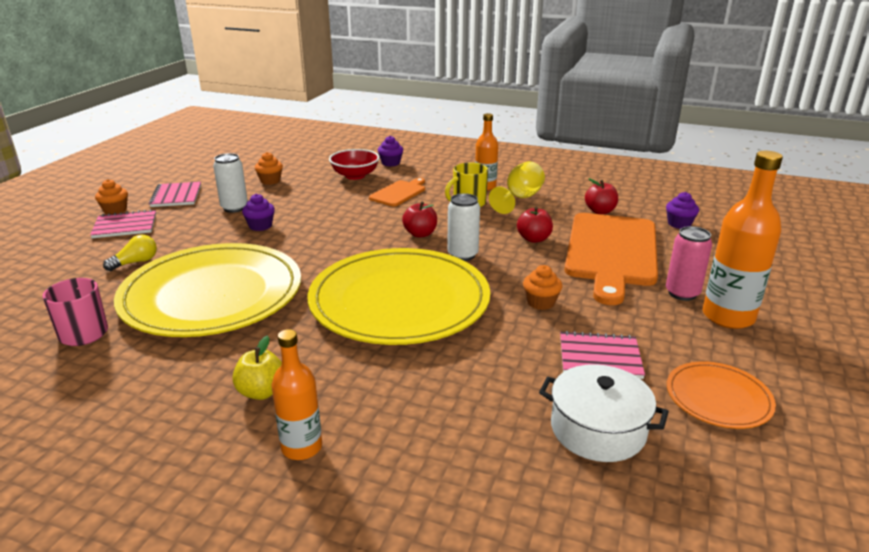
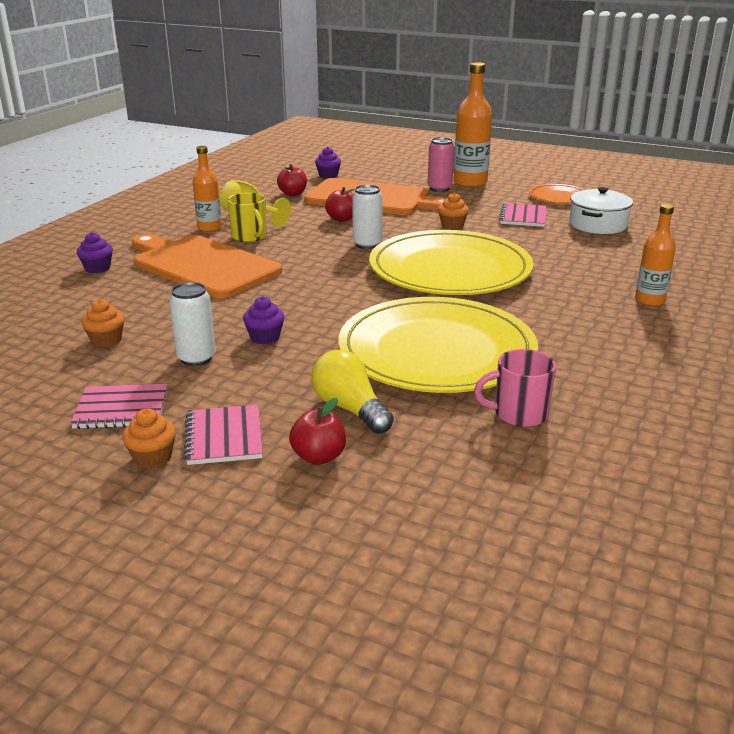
camera: 85 degrees left, 0 degrees up
yellow light bulb [103,235,157,271] -> yellow light bulb [311,350,394,434], size x1.53
yellow apple [233,336,282,400] -> none
red bowl [329,149,380,180] -> none
orange cutting board [369,178,425,206] -> orange cutting board [132,234,282,298], size x2.09
red apple [402,201,437,238] -> red apple moved to [289,398,346,465]

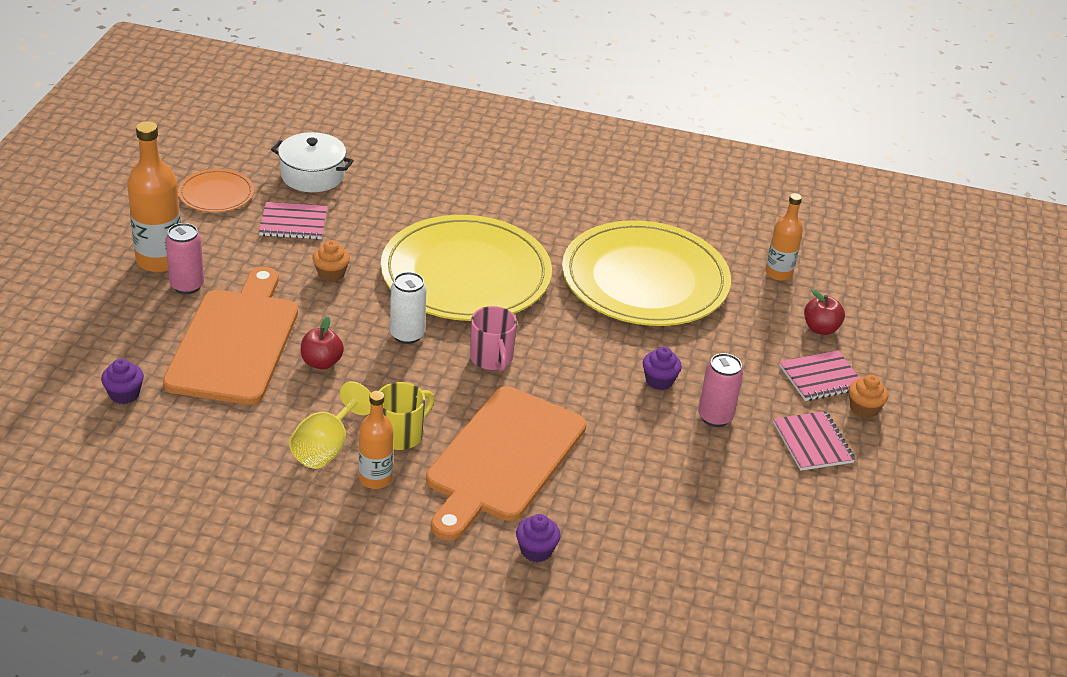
camera: 105 degrees left, 10 degrees up
orange cupcake [82,299,125,347] -> none
white can [169,282,216,366] -> pink can [698,353,743,427]
red apple [277,164,307,196] -> none
yellow light bulb [311,350,394,434] -> none
pink mug [474,349,556,427] -> pink mug moved to [470,306,517,371]
orange bottle [635,204,676,306] -> orange bottle moved to [765,193,803,281]

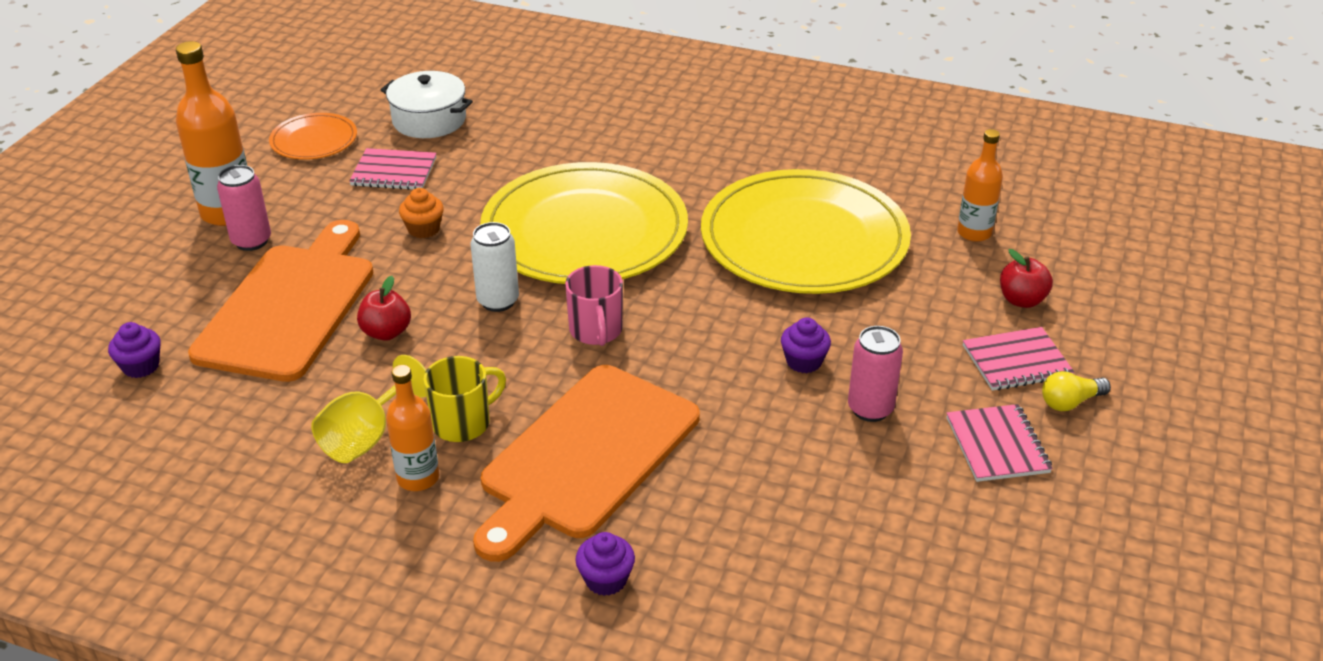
camera: 10 degrees right, 0 degrees up
orange cupcake [849,375,888,418] -> yellow light bulb [1042,371,1111,411]

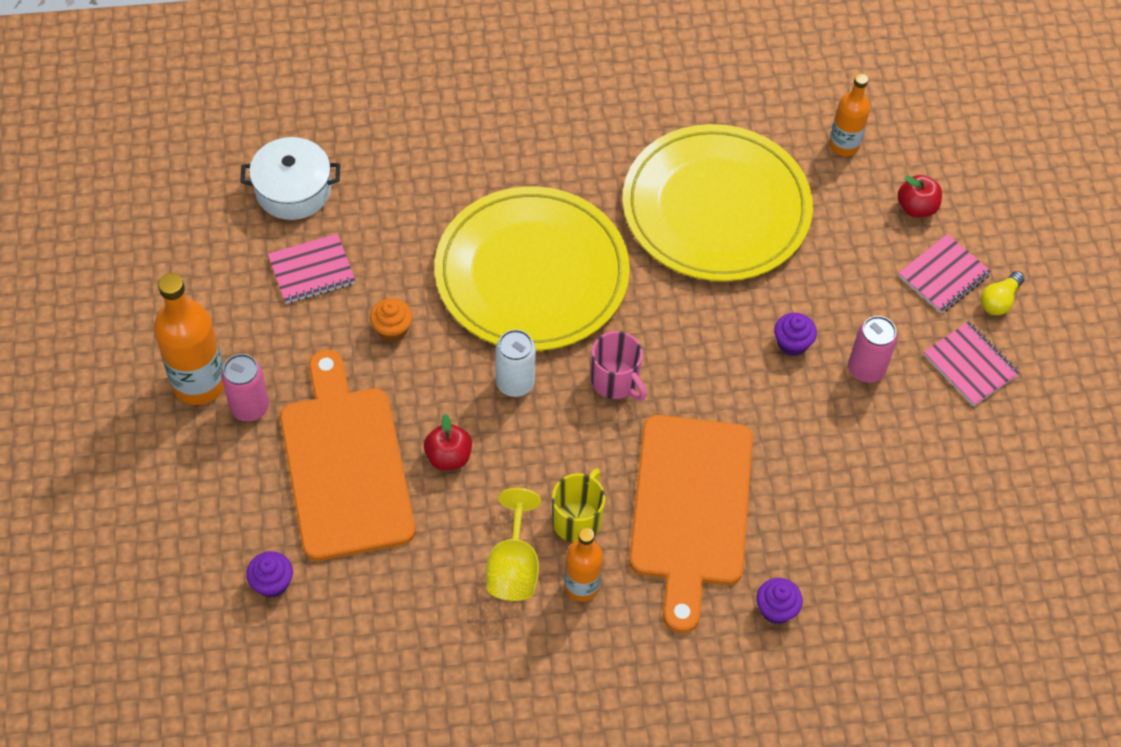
camera: 30 degrees left, 20 degrees up
orange plate [269,113,357,160] -> none

